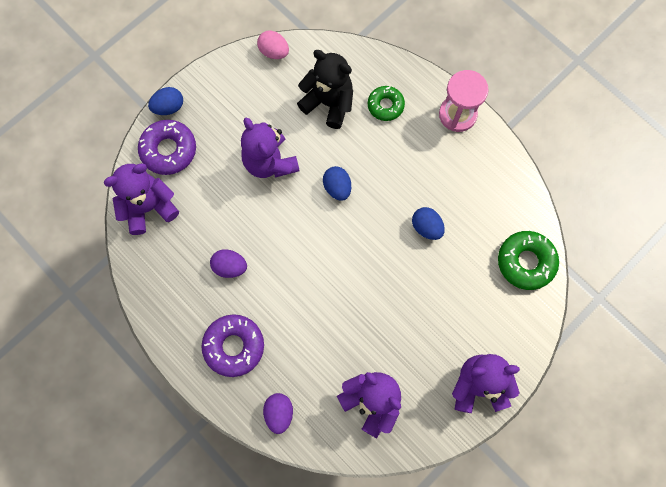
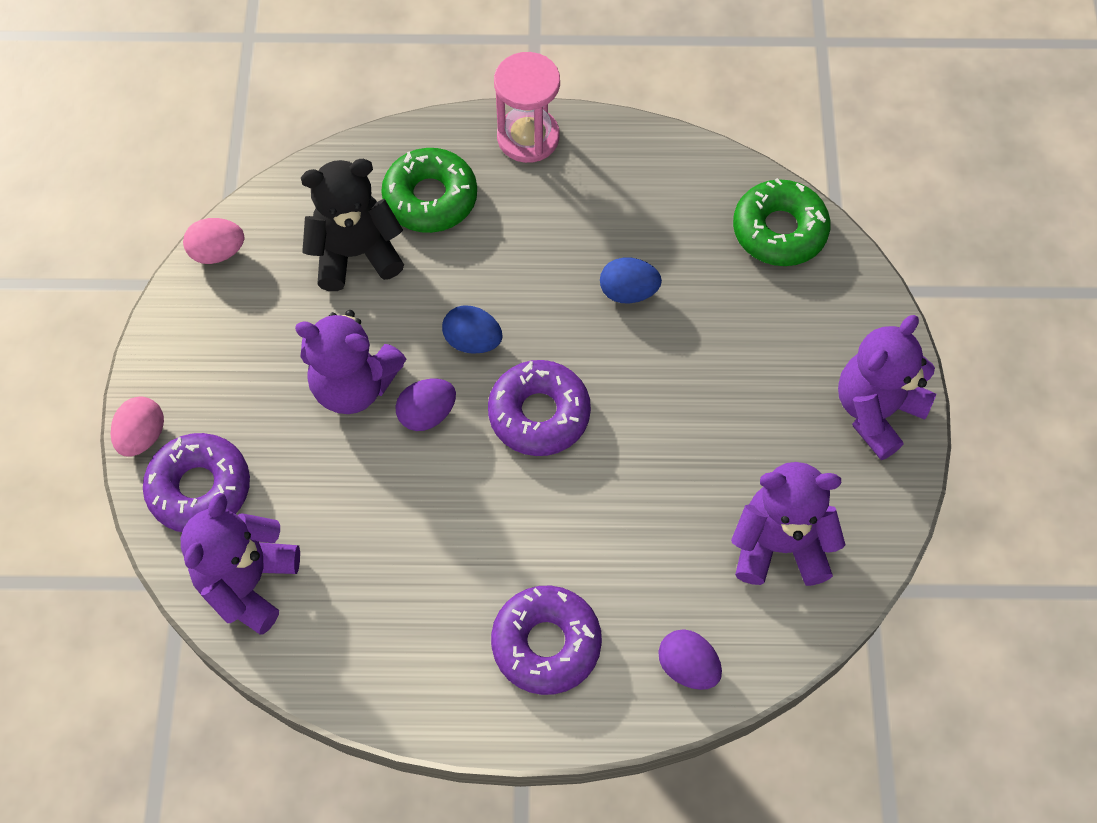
camera: 45 degrees left, 10 degrees down
blue egg [148,87,183,115] -> pink egg [111,396,164,457]
purple egg [210,249,247,278] -> purple egg moved to [395,379,456,431]
green donut [368,86,405,121] -> green donut [381,148,477,233], size x1.52
none -> purple donut [488,360,591,456]

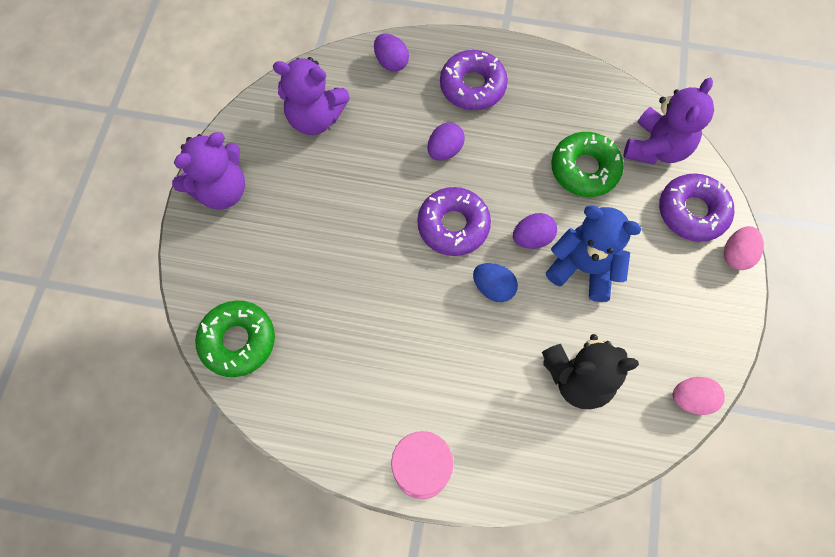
camera: 170 degrees left, 5 degrees up
purple teddy bear [295,310,406,414] -> blue teddy bear [546,205,642,302]
green donut [381,148,477,233] -> green donut moved to [551,132,624,197]
blue egg [600,258,662,303] -> none
none -> purple egg [427,122,465,161]

